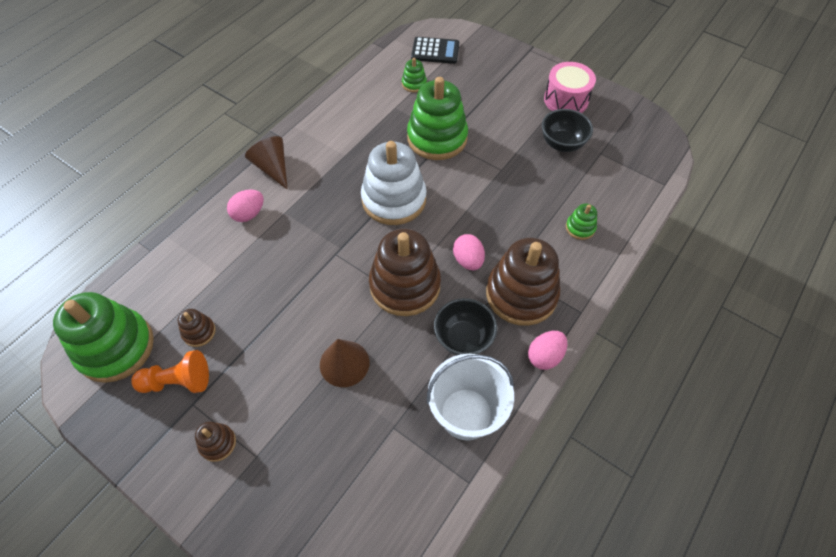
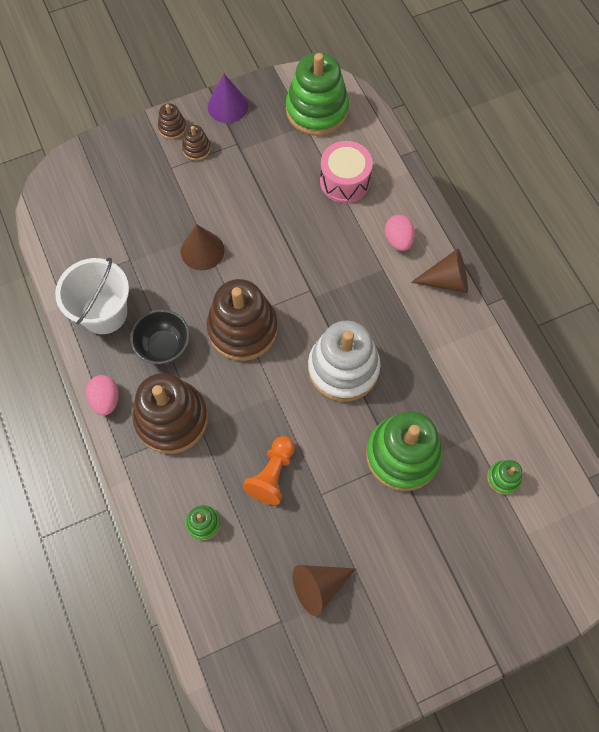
camera: 120 degrees right, 10 degrees up
orange pawn [131,350,209,393] -> orange pawn moved to [243,436,295,505]
brown stacking toy [178,309,216,347] -> brown stacking toy moved to [158,103,187,139]
black calculator [411,37,459,64] -> none
pink egg [453,234,485,270] -> none
black bowl [542,109,593,152] -> brown cone [293,565,356,616]
pink drum [544,62,596,113] -> pink drum moved to [320,141,373,203]
none -> purple cone [208,74,248,123]

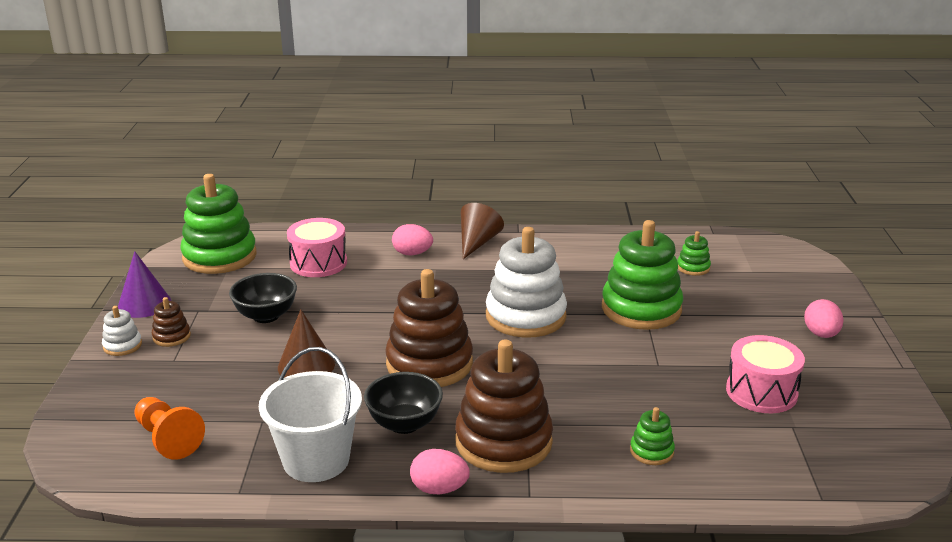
camera: 65 degrees left, 40 degrees down
brown stacking toy [158,103,187,139] -> white stacking toy [102,306,142,356]
orange pawn [243,436,295,505] -> orange pawn moved to [134,397,205,460]
brown cone [293,565,356,616] -> pink drum [726,335,805,413]
none -> black bowl [229,273,297,323]
none -> pink egg [804,299,844,338]

